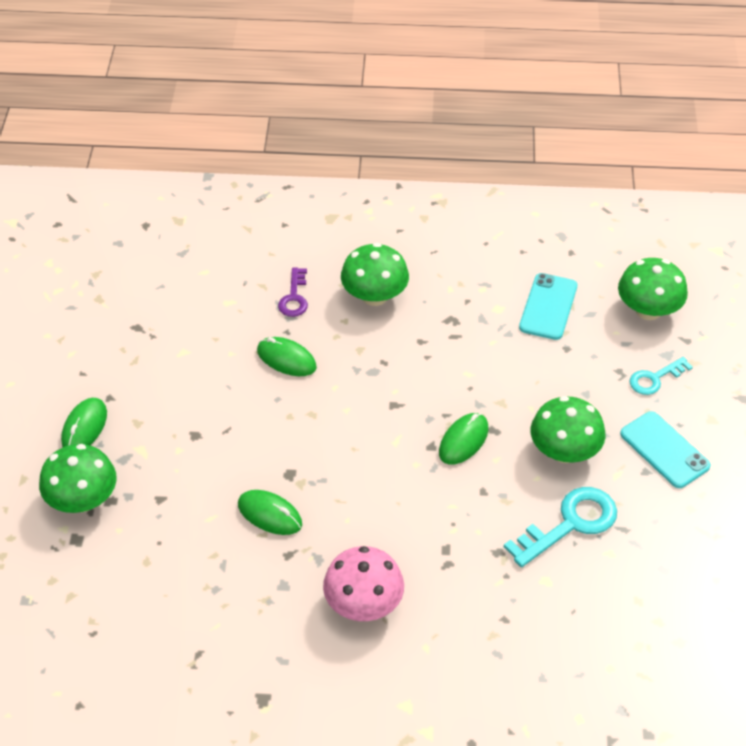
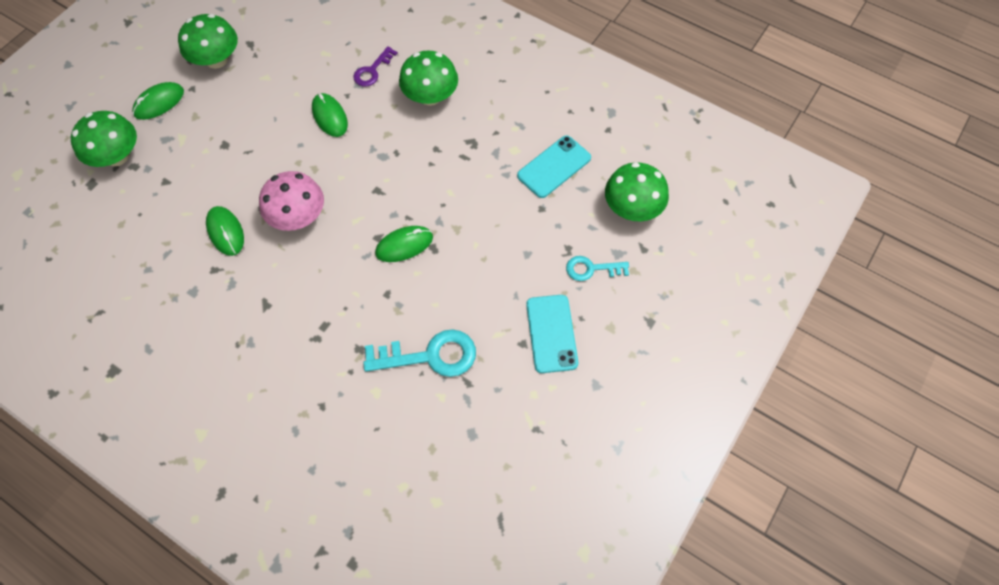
camera: 30 degrees right, 15 degrees up
pink mushroom [323,546,404,621] -> pink mushroom moved to [259,171,324,231]
green mushroom [531,396,606,463] -> green mushroom moved to [178,14,238,69]

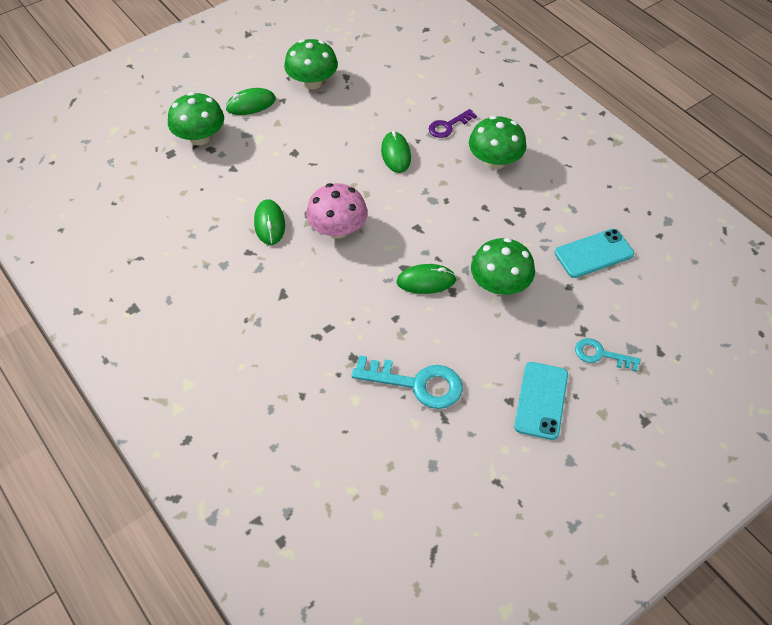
camera: 20 degrees right, 10 degrees down
green mushroom [605,162,669,221] -> green mushroom moved to [471,238,535,295]

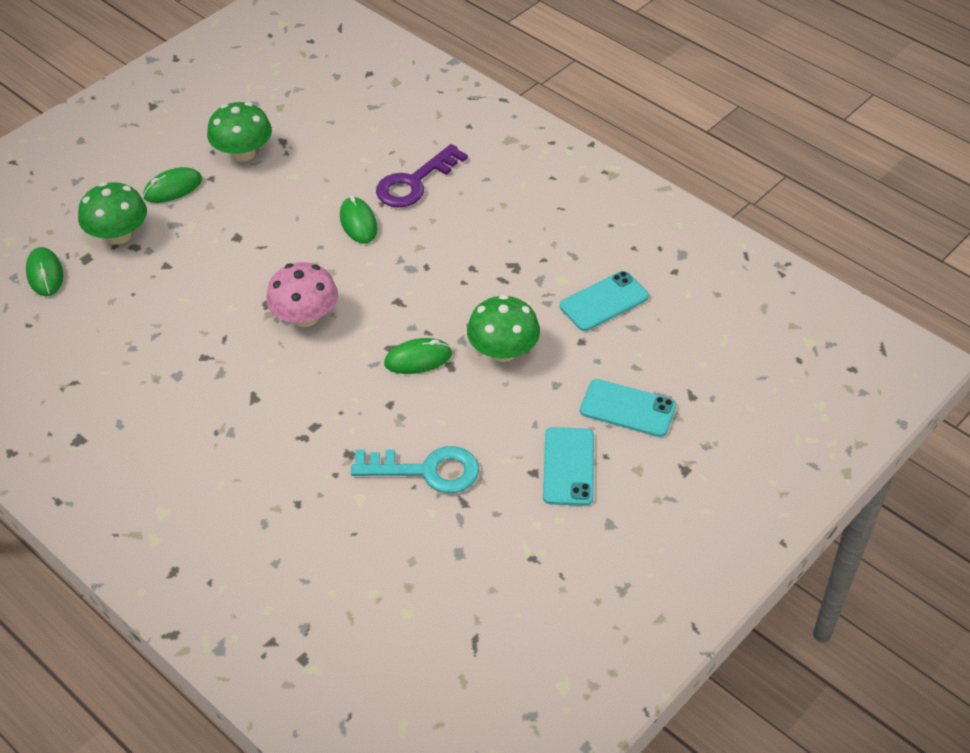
camera: 10 degrees left, 5 degrees down
green mouse [254,199,285,245] -> green mouse moved to [26,247,63,296]
purple key [429,109,477,138] -> purple key [376,144,468,208], size x1.69
green mushroom [469,116,527,170] -> none
turquoise key [575,338,641,372] -> turquoise phone [580,379,676,437]

